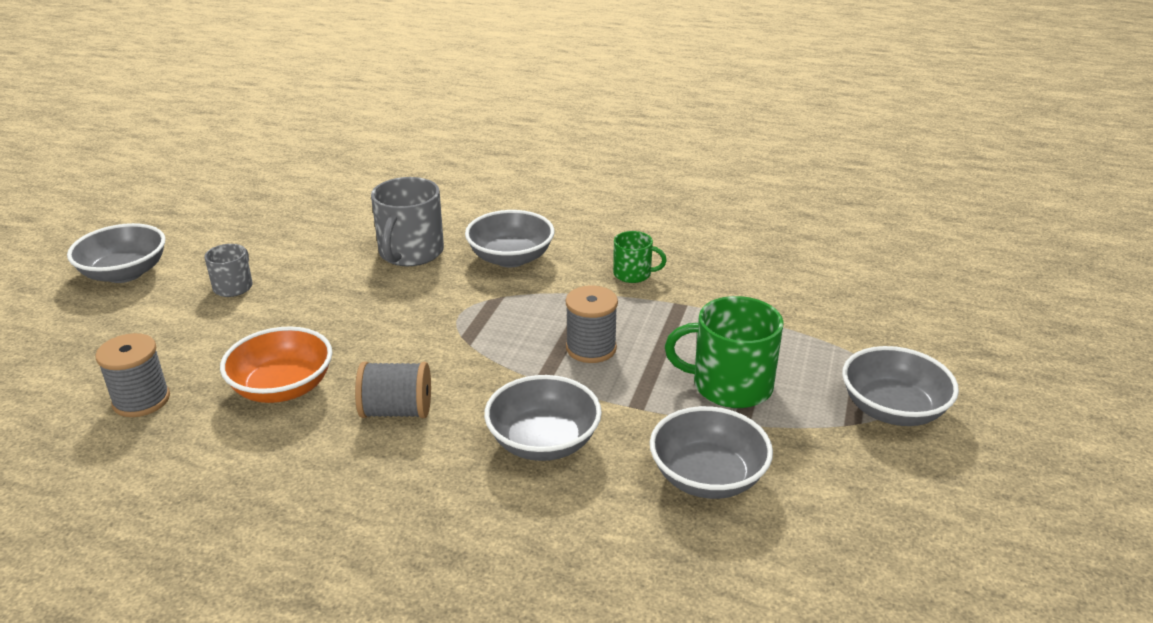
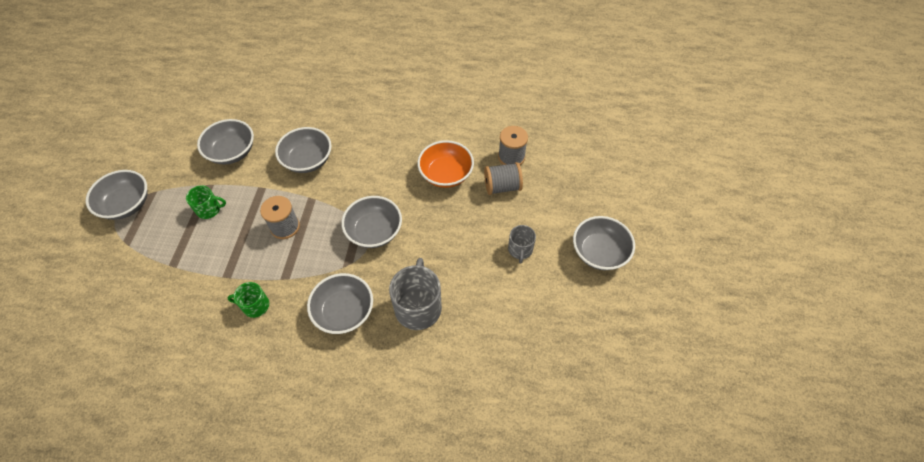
camera: 170 degrees right, 25 degrees up
grey spool [355,361,431,418] -> grey spool moved to [484,162,523,195]
green mug [665,296,784,408] -> green mug [186,185,226,219], size x0.56
none -> grey bowl [341,196,402,248]

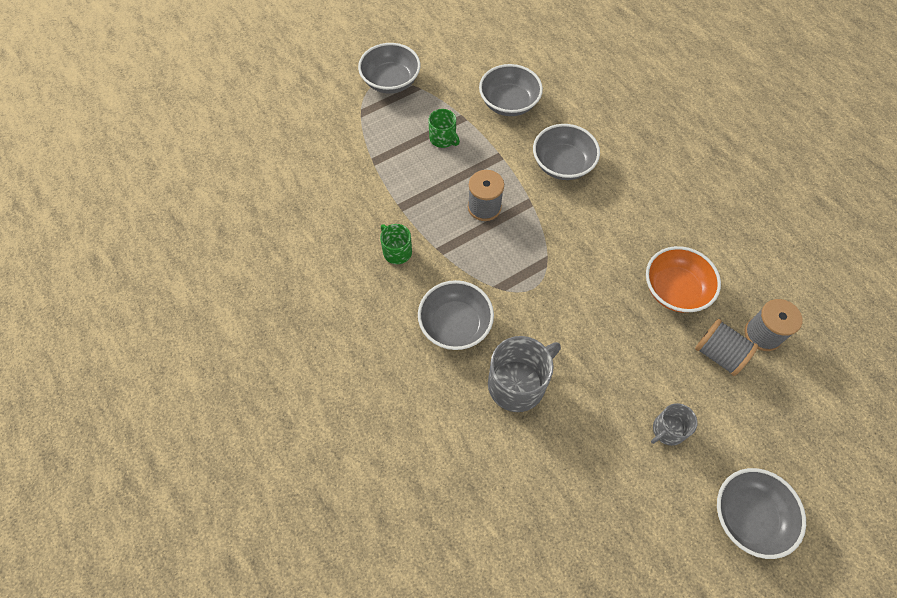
camera: 50 degrees right, 5 degrees up
grey bowl [341,196,402,248] -> none

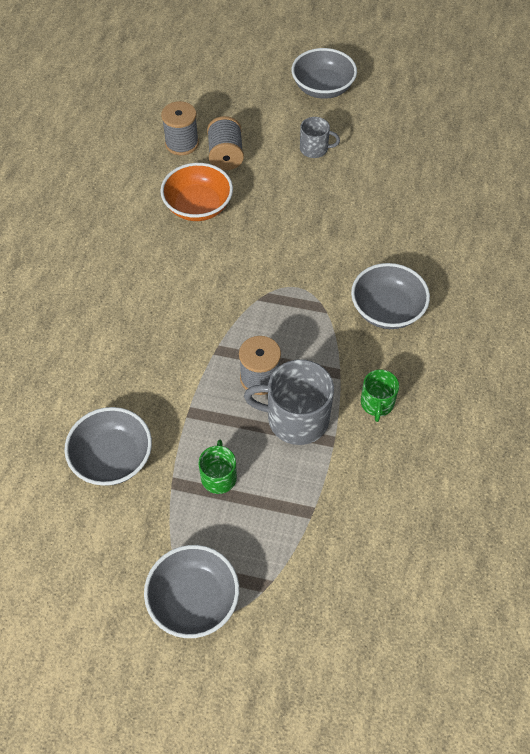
camera: 135 degrees left, 5 degrees down
grey mug [488,336,561,412] -> grey mug moved to [244,359,334,445]
grey bowl [533,124,600,180] -> none

